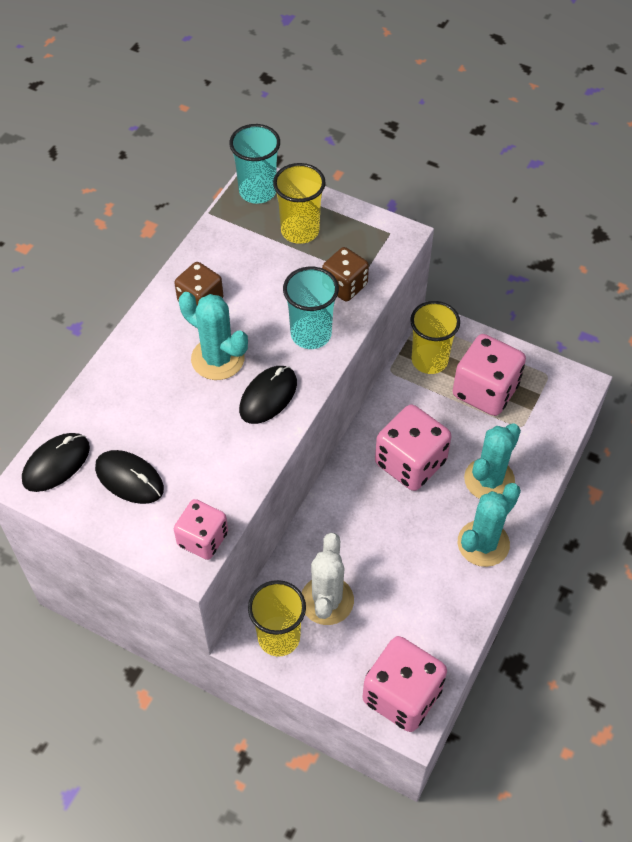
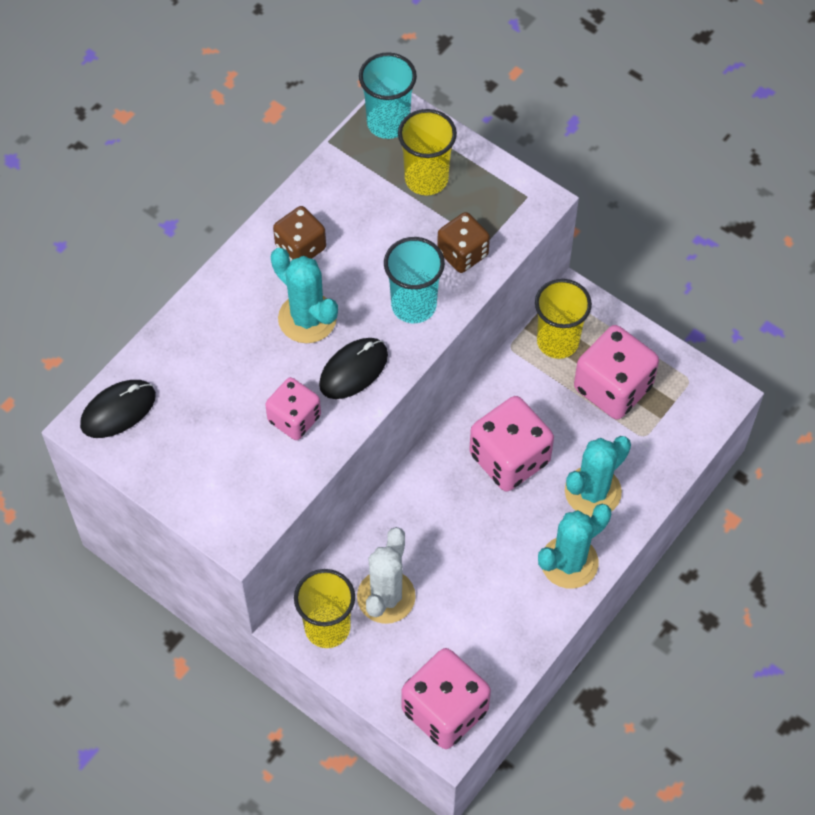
camera: 10 degrees right, 5 degrees up
black mouse [95,450,164,504] -> none
pink dice [174,499,228,560] -> pink dice moved to [265,377,321,440]

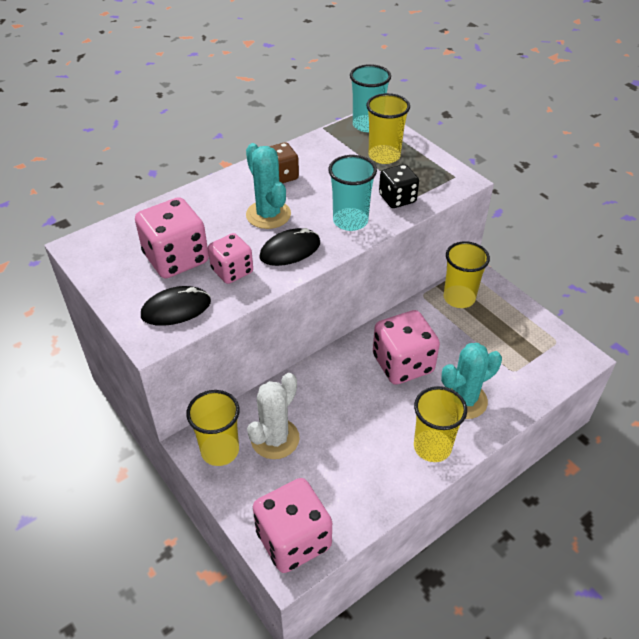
camera: 15 degrees right, 15 degrees down
black mouse [80,380,156,438] -> black mouse moved to [141,286,211,326]
brown dice [437,212,490,273] -> black dice [379,164,419,208]
turquoise cactus [538,504,611,589] -> yellow cup [414,386,467,462]
pink dice [574,325,659,420] -> pink dice moved to [135,197,209,278]

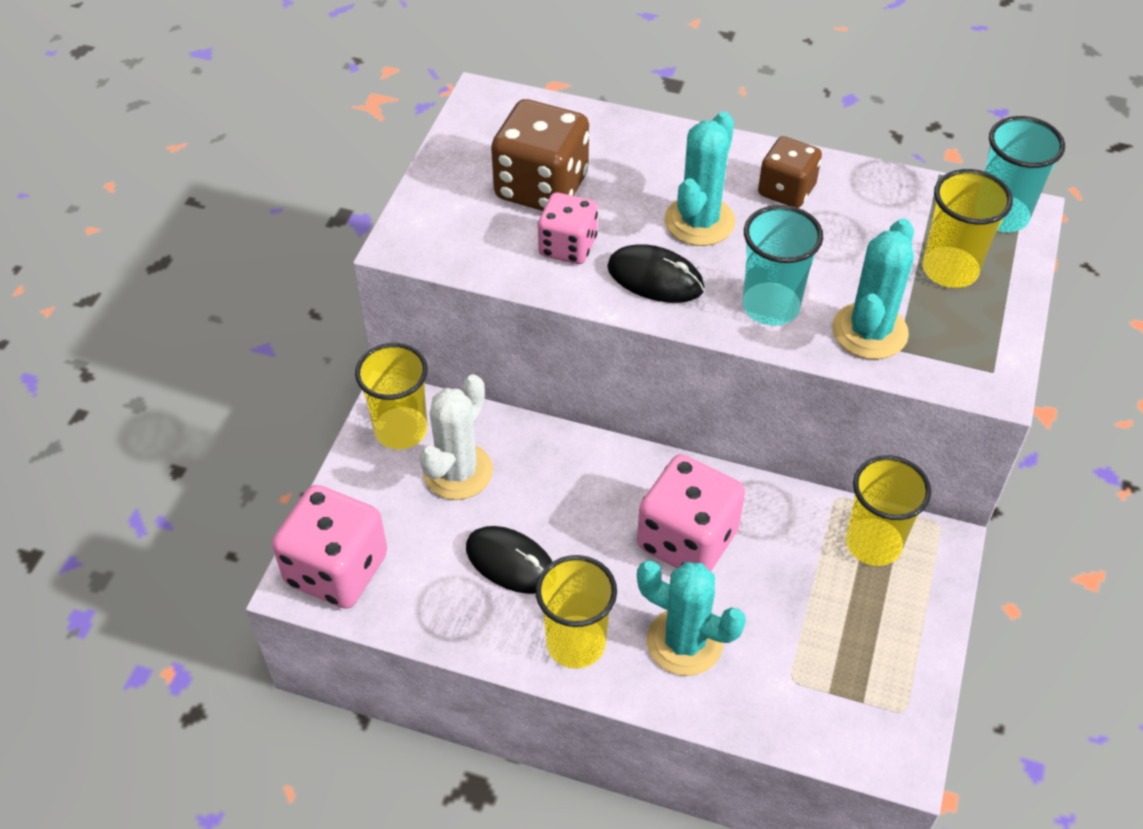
camera: 55 degrees right, 5 degrees up
pink dice [135,197,209,278] -> brown dice [491,99,589,211]
black mouse [141,286,211,326] -> black mouse moved to [466,526,552,594]
white cactus [247,373,300,459] -> white cactus turned 60 degrees counterclockwise [419,374,493,500]
black dice [379,164,419,208] -> turquoise cactus [832,219,914,359]

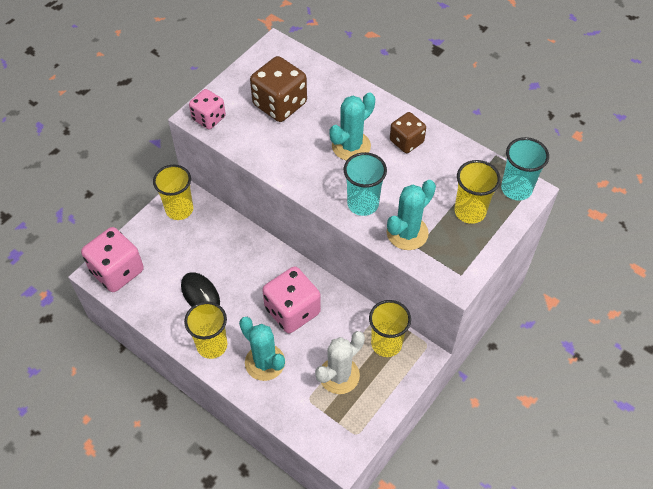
camera: 20 degrees right, 5 degrees up
white cactus [419,374,493,500] -> white cactus moved to [315,331,365,394]
pink dice [538,193,598,264] -> pink dice moved to [189,89,226,129]
black mouse [607,244,704,303] -> none

